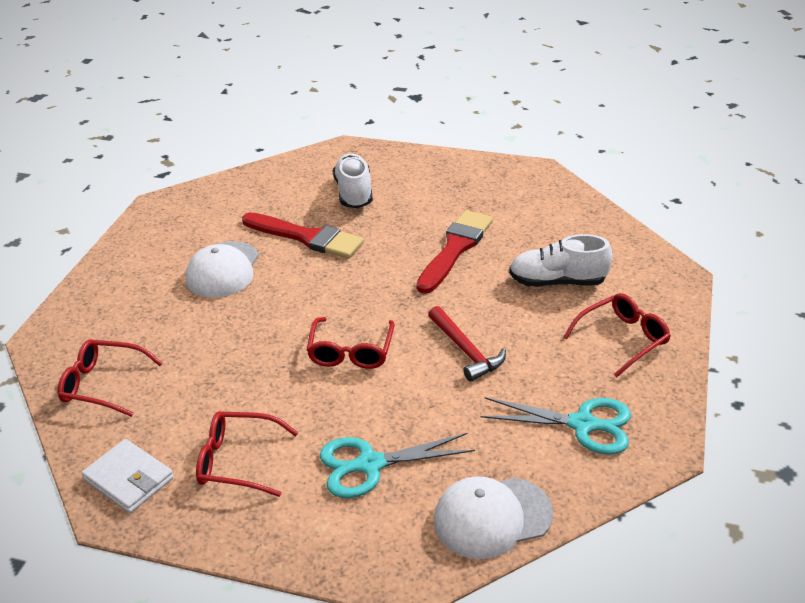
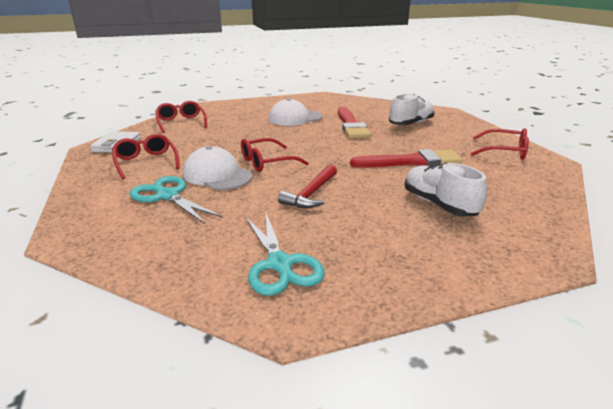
camera: 55 degrees right, 10 degrees down
white cap [434,476,553,559] -> white cap moved to [183,146,253,190]
red glasses [563,293,671,378] -> red glasses moved to [471,128,529,159]

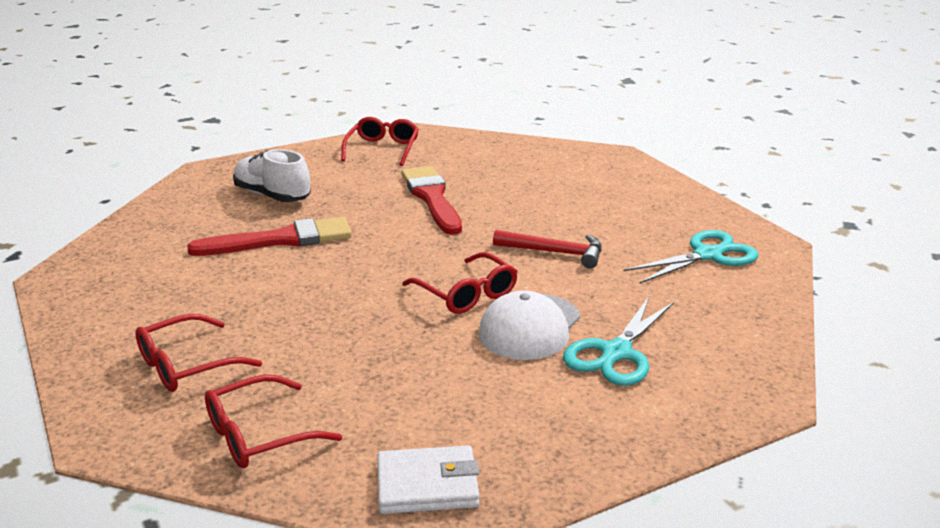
camera: 100 degrees left, 0 degrees up
red glasses [112,134,180,179] -> red glasses moved to [135,314,262,392]
white cap [269,98,322,126] -> none
white shoe [405,163,487,217] -> none

